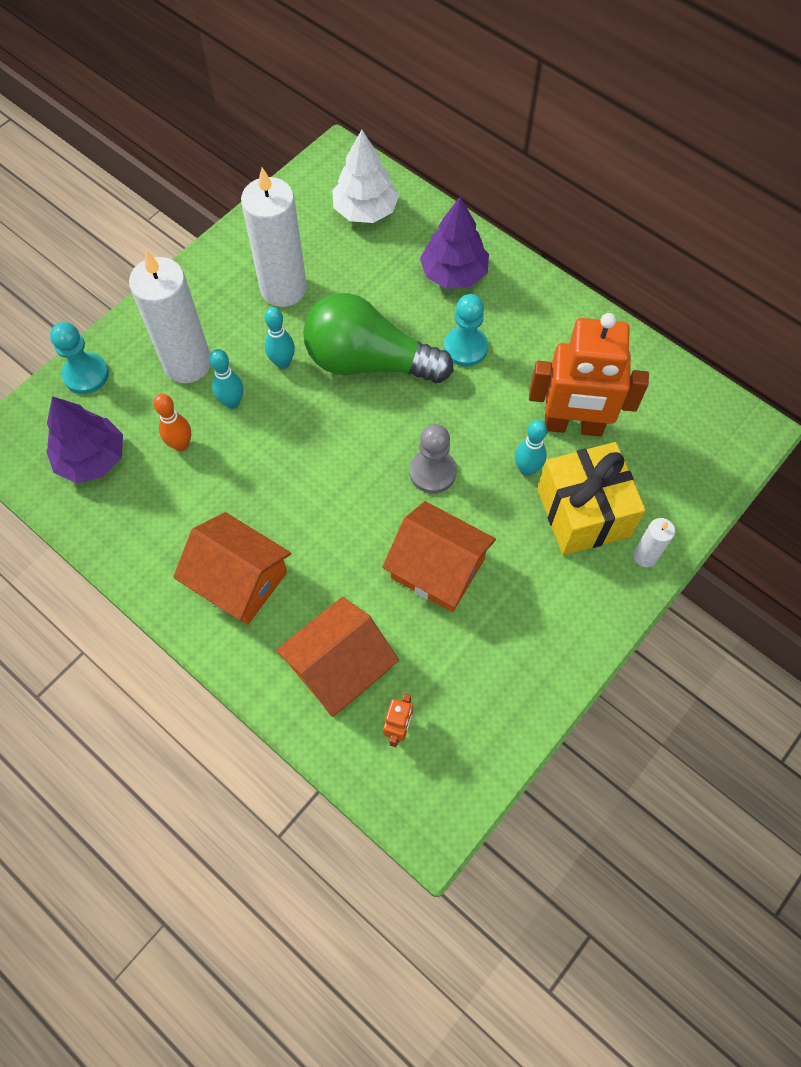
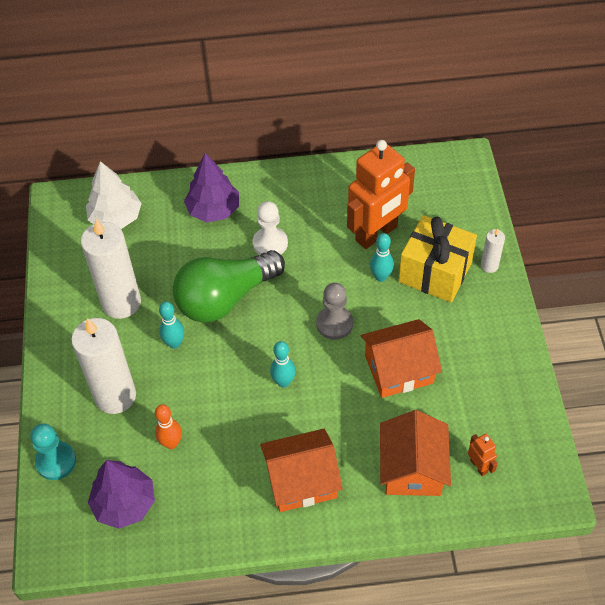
camera: 45 degrees left, 10 degrees down
turquoise bowling pin [210,349,243,409] -> turquoise bowling pin moved to [270,341,296,388]
turquoise pawn [444,294,488,367] -> white pawn [253,201,288,255]

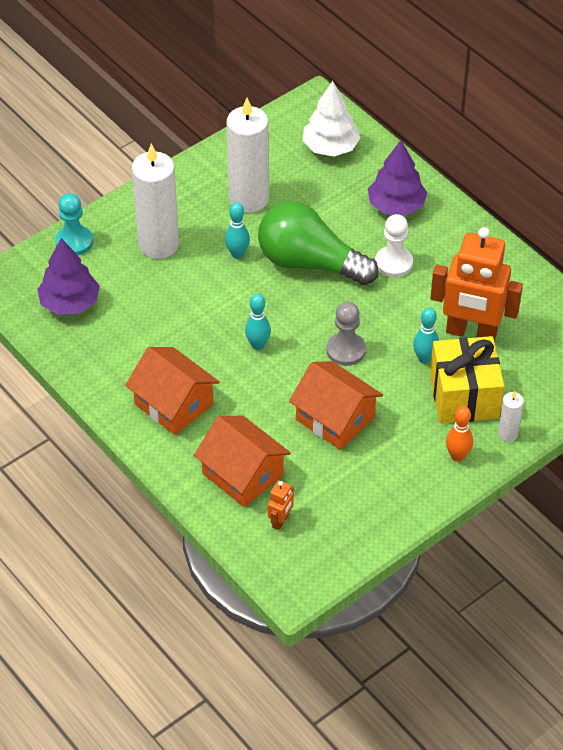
camera: 55 degrees right, 5 degrees down
orange bowling pin [155,404,182,449] -> orange bowling pin moved to [446,406,473,462]
orange house [380,410,451,496] -> orange house turned 75 degrees clockwise [194,415,291,507]

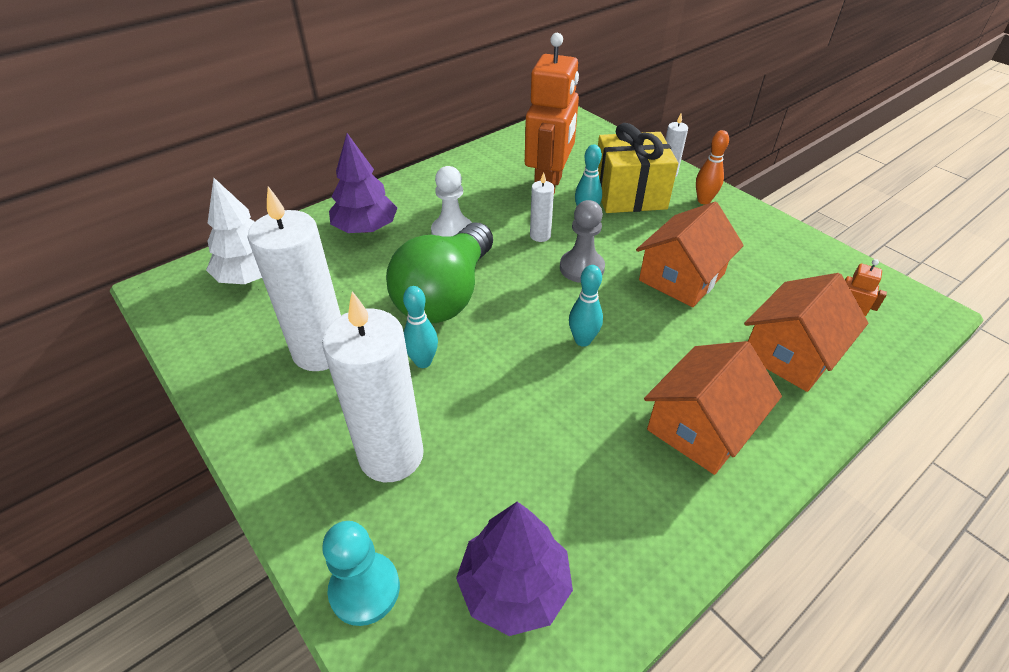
camera: 90 degrees left, 5 degrees down
none -> white candle [530,172,554,242]

